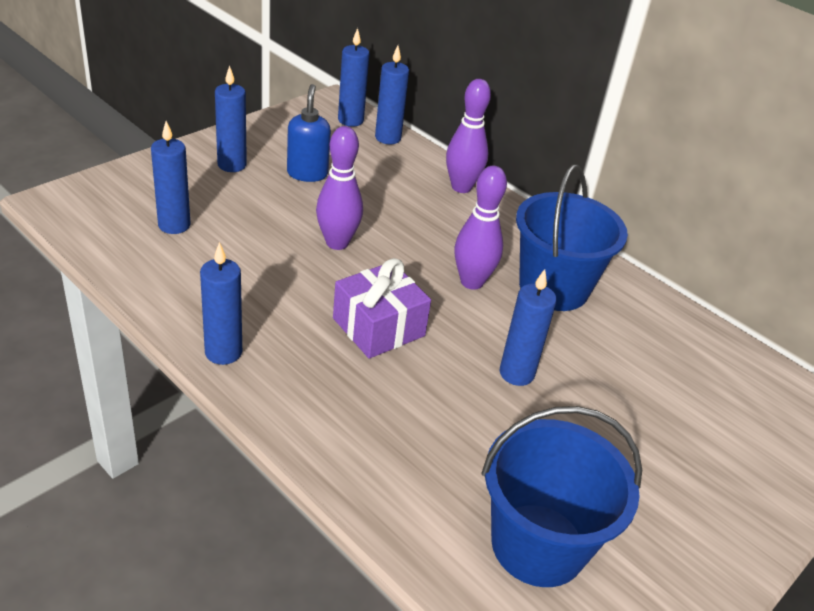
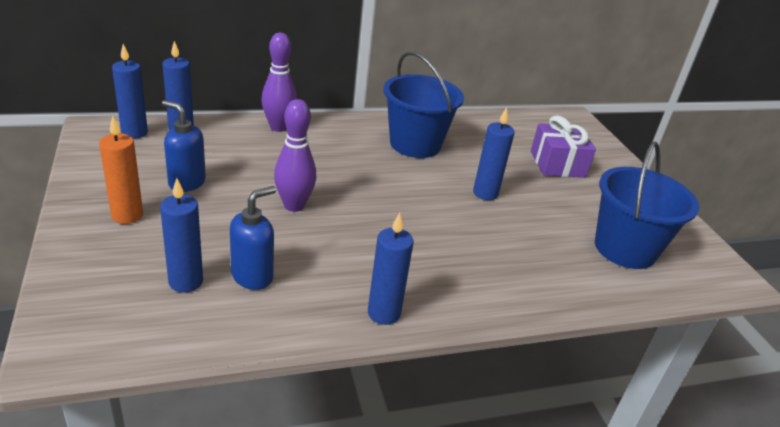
camera: 60 degrees left, 5 degrees down
blue candle [215,66,247,172] -> orange candle [99,116,143,224]
purple gift [333,258,431,359] -> purple gift moved to [531,115,596,177]
purple bowling pin [454,166,507,290] -> none
none -> blue soap dispenser [230,186,276,290]

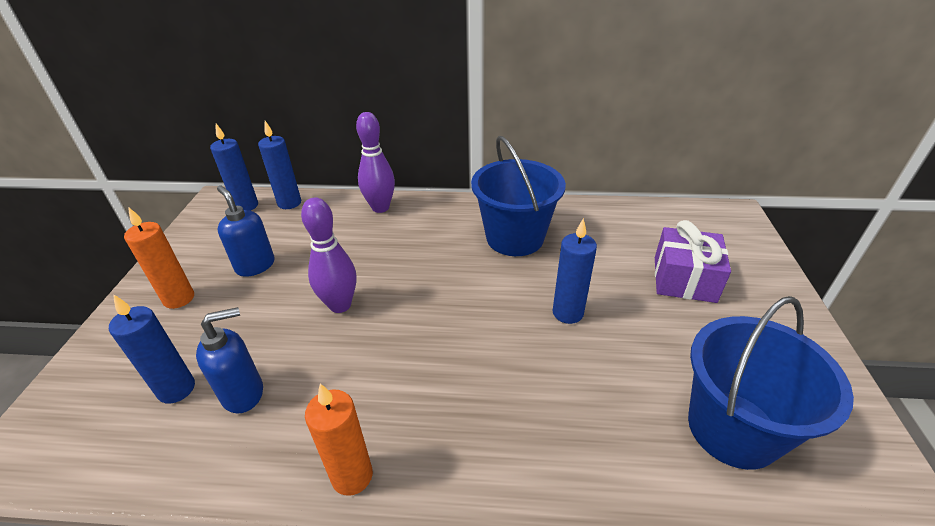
camera: 25 degrees right, 5 degrees up
blue candle [368,213,413,325] -> orange candle [305,384,373,496]

